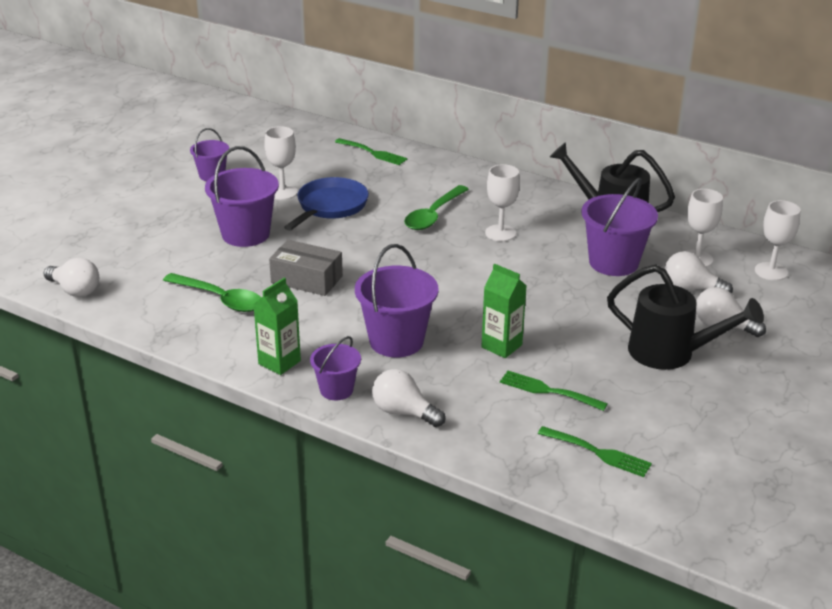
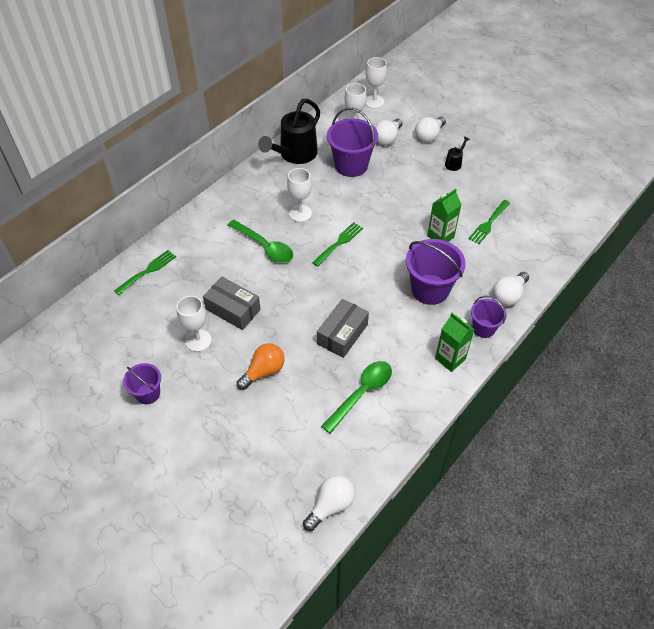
camera: 80 degrees left, 20 degrees up
purple bucket [205,146,279,247] -> orange light bulb [237,343,285,390]
blue pan [284,177,369,231] -> grey box [203,277,261,330]
green fork [538,426,652,477] -> green fork moved to [312,222,363,267]
black watering can [607,264,764,370] -> black watering can [445,136,470,171], size x0.44

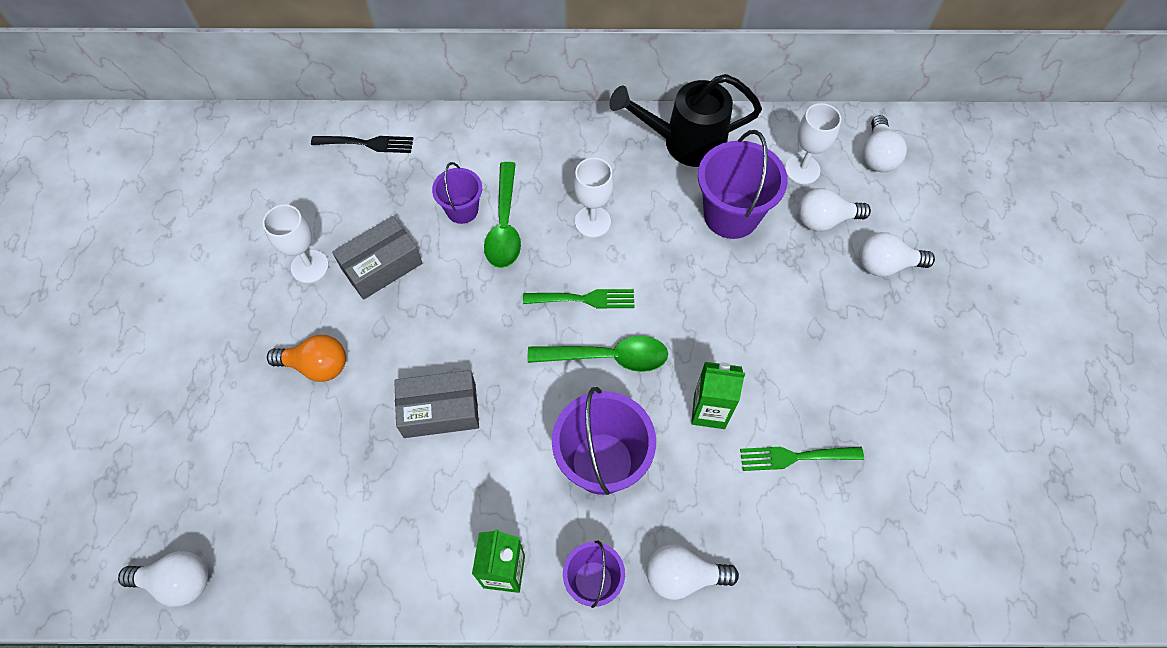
camera: 50 degrees right, 10 degrees up
green fork [114,250,176,295] -> black fork [311,136,413,153]
purple bucket [123,363,161,404] -> purple bucket moved to [432,162,482,224]
grey box [203,277,261,330] -> grey box turned 60 degrees clockwise [332,216,423,300]
green spoon [321,361,392,434] -> green spoon moved to [528,336,668,372]
white goblet [366,57,387,108] -> white light bulb [862,115,907,172]
black watering can [445,136,470,171] -> none

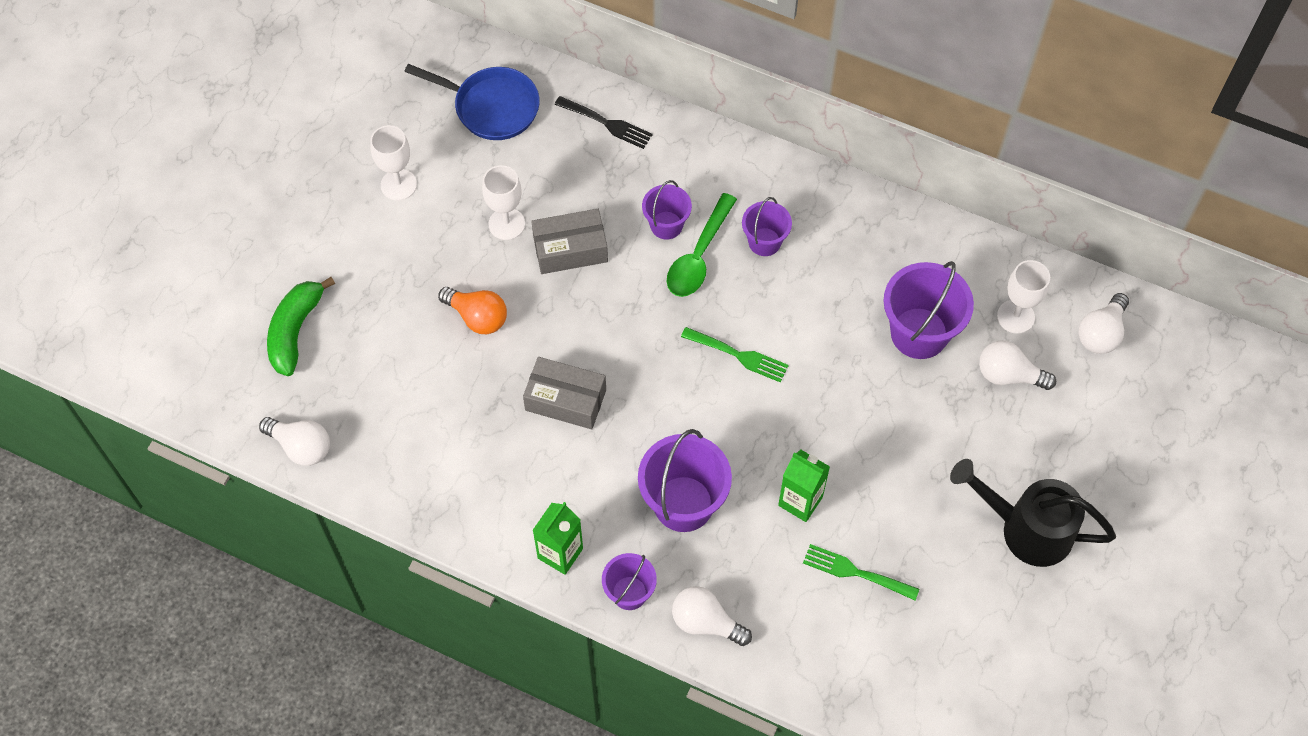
camera: 25 degrees right, 0 degrees up
green spoon [528,336,668,372] -> none
white goblet [573,158,614,238] -> white goblet moved to [370,125,417,201]
black watering can [609,74,762,167] -> black watering can moved to [950,459,1116,567]
white light bulb [859,232,935,277] -> none
none -> green banana [267,277,335,376]
none -> blue pan [404,64,540,140]
none -> purple bucket [742,197,792,256]

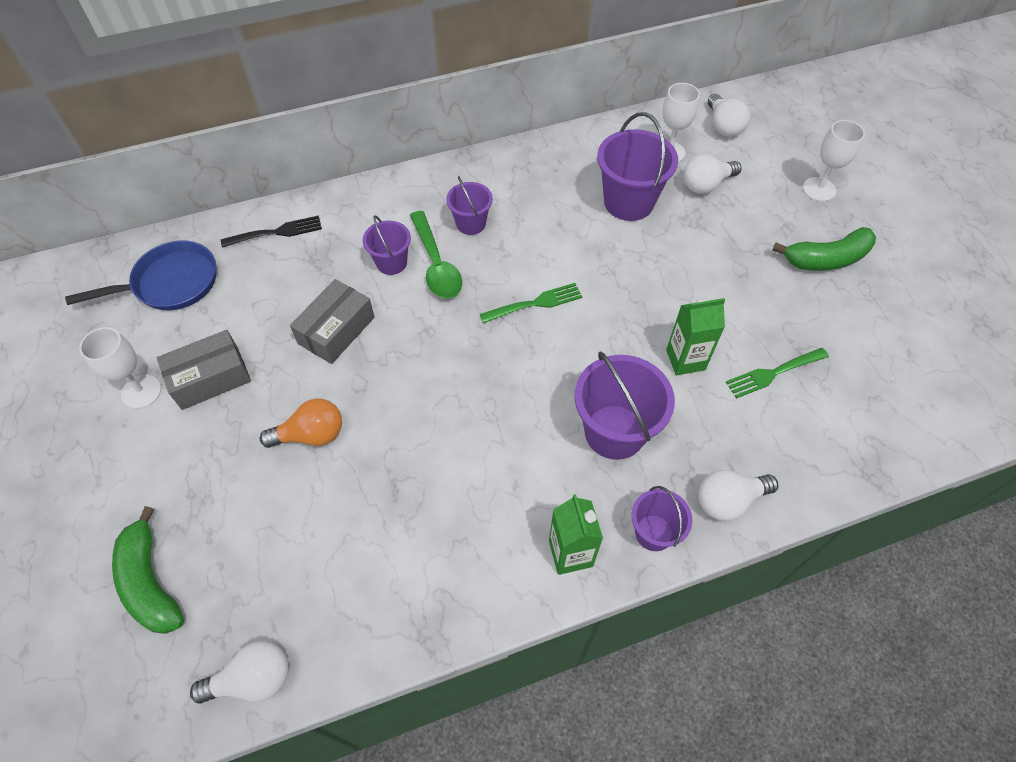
camera: 45 degrees left, 5 degrees down
white goblet [482,165,525,240] -> white goblet moved to [803,120,865,201]
grey box [523,357,606,429] -> grey box moved to [157,330,251,410]
black watering can [950,459,1116,567] -> green banana [772,227,876,271]

